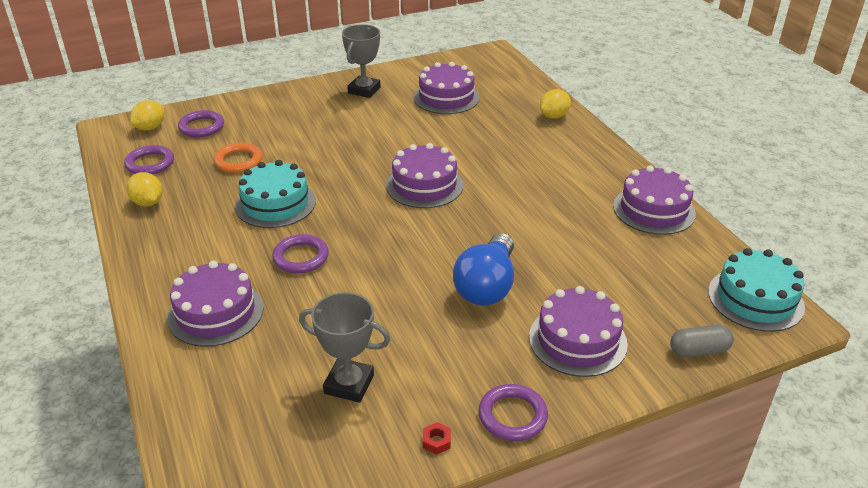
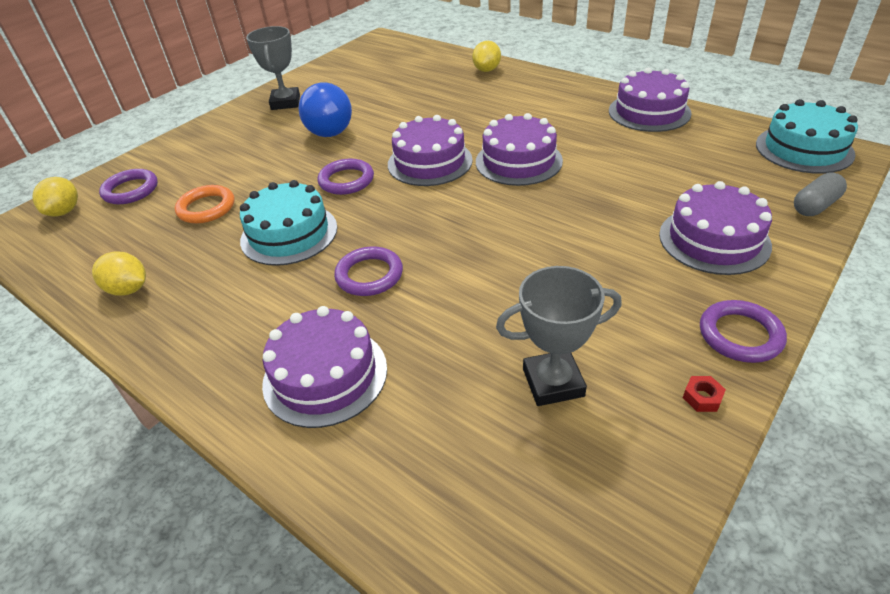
camera: 25 degrees left, 5 degrees up
purple ring [124,145,174,175] -> purple ring moved to [318,159,374,195]
purple cake [413,62,480,114] -> purple cake moved to [476,113,563,186]
blue light bulb [453,233,514,306] -> blue light bulb moved to [299,82,352,137]

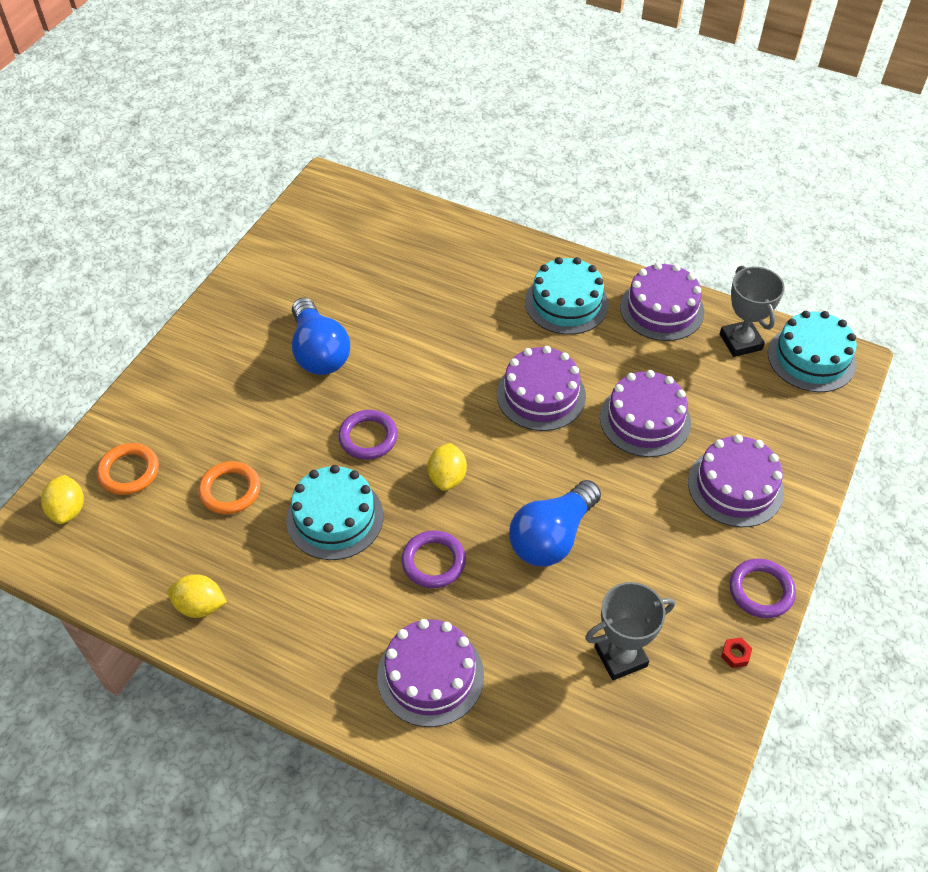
camera: 15 degrees left, 10 degrees up
purple ring [99,169,158,204] -> orange ring [97,443,159,495]
grey trophy [246,26,300,110] -> grey trophy moved to [720,266,785,357]
purple cake [388,115,473,186] -> purple cake moved to [600,370,691,457]
yellow lemon [472,41,501,72] -> yellow lemon moved to [427,443,467,491]
grey capsule [794,172,847,216] -> none
none -> blue light bulb [509,480,601,567]
none -> turquoise cake [525,257,609,335]

